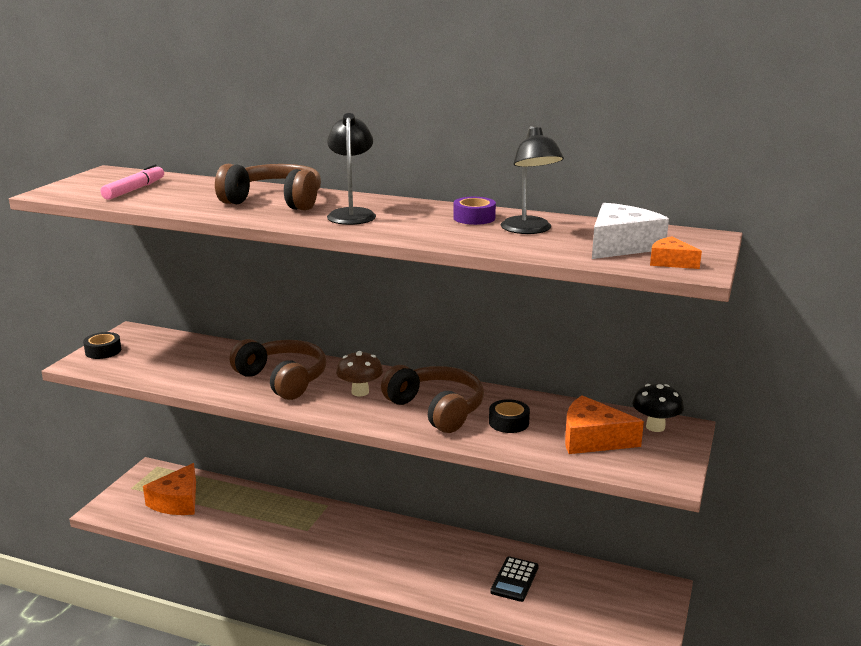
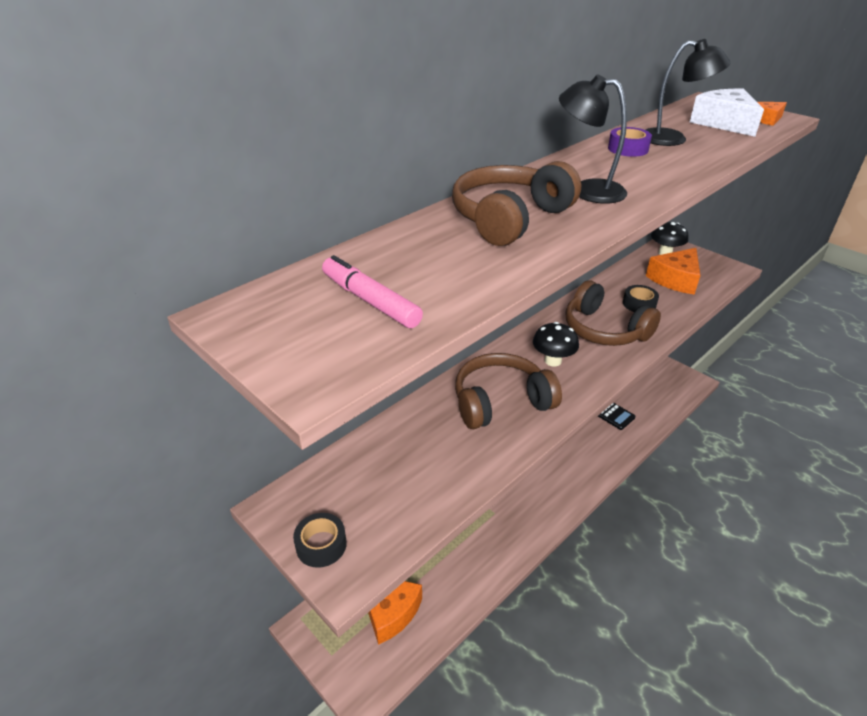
camera: 65 degrees left, 15 degrees up
brown mushroom [336,351,383,396] -> black mushroom [533,322,579,366]
brown headphones [381,365,484,433] -> brown headphones turned 120 degrees counterclockwise [566,280,661,346]

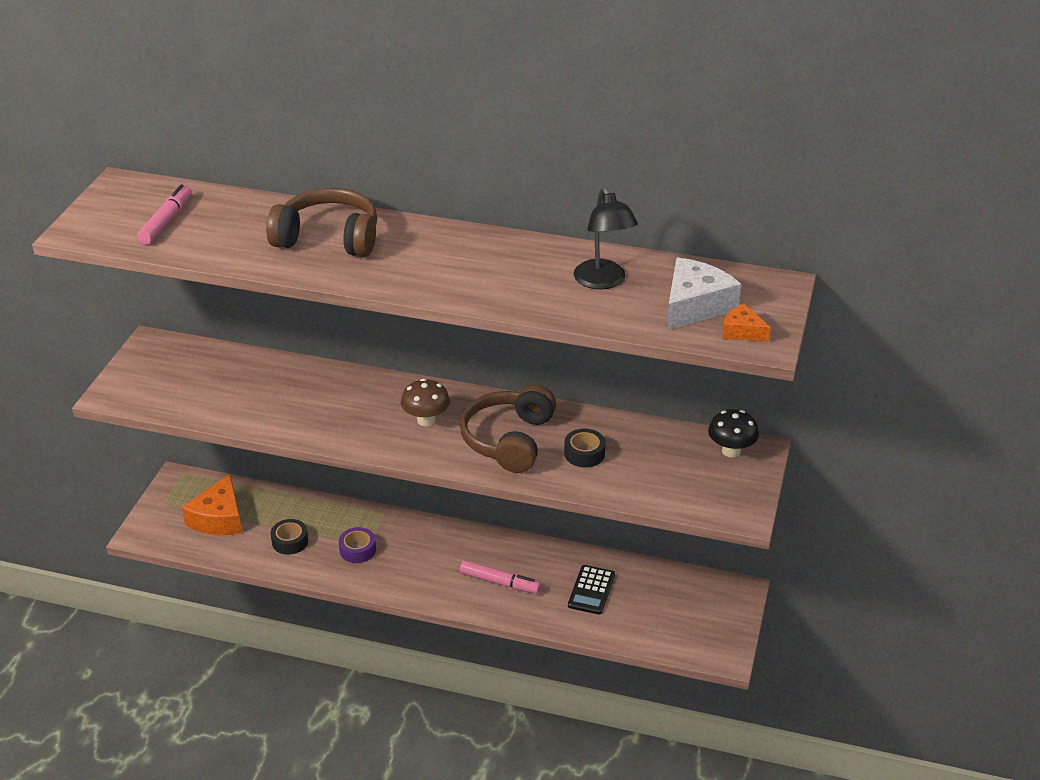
camera: 60 degrees right, 0 degrees up
black tape [293,513,347,568] -> black tape moved to [271,519,308,555]
brown headphones [455,353,562,429] -> none
black mushroom [533,322,579,366] -> brown mushroom [401,379,450,426]
black lamp [559,75,627,204] -> none
purple tape [608,127,652,157] -> purple tape moved to [339,527,376,563]
orange cheese [646,248,700,295] -> none
none -> pink marker [460,560,541,594]

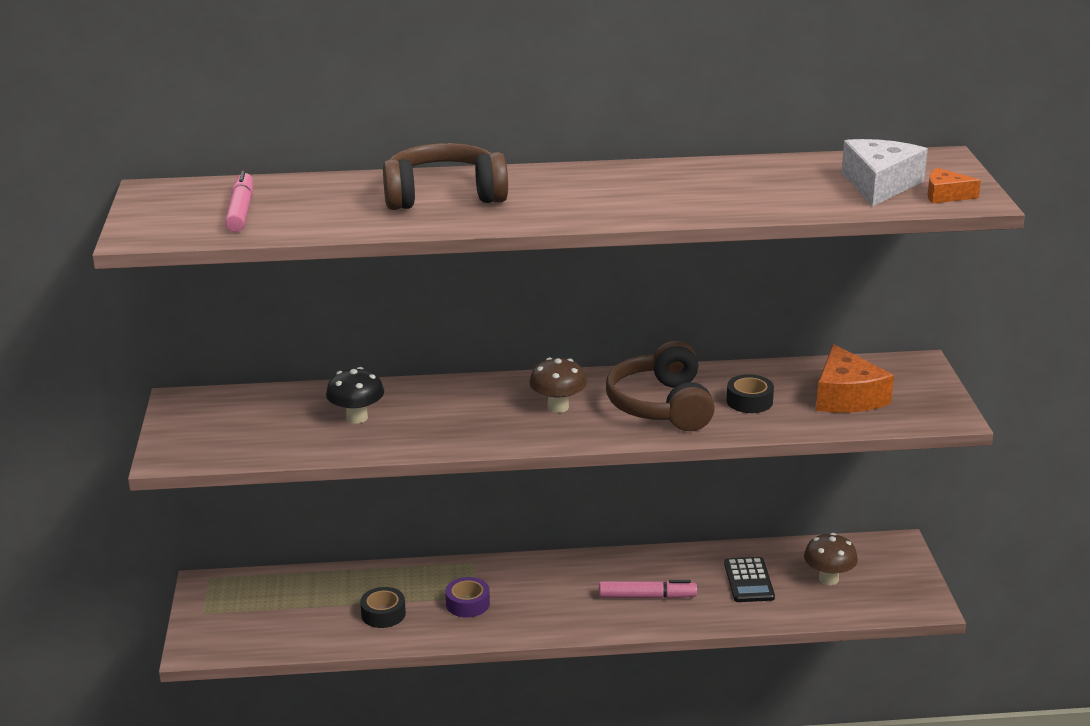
camera: 20 degrees left, 10 degrees down
orange cheese [182,474,242,535] -> orange cheese moved to [816,344,894,413]
black lamp [574,187,638,290] -> none
black mushroom [708,409,759,458] -> black mushroom moved to [326,367,384,424]
none -> brown mushroom [804,533,858,585]

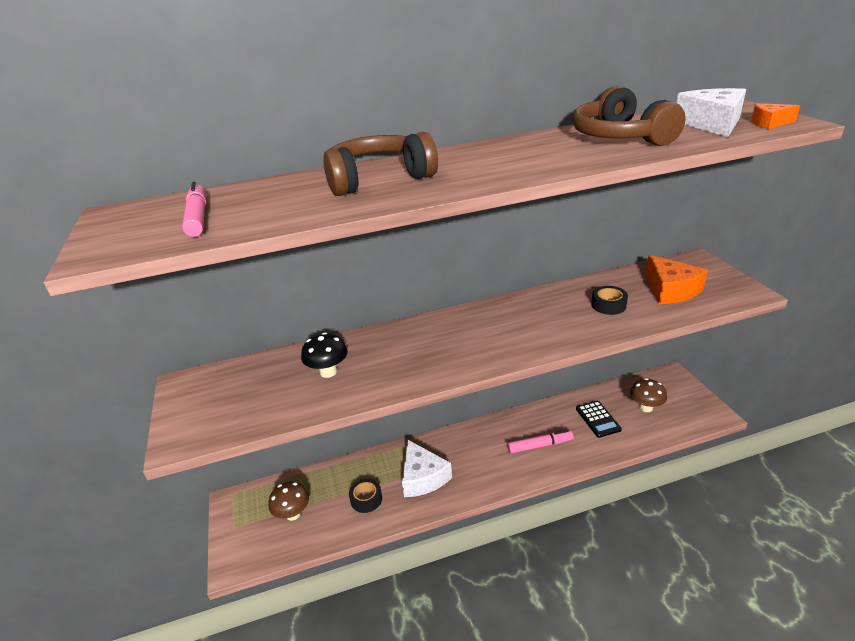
camera: 10 degrees left, 5 degrees up
purple tape [445,577,490,618] -> white cheese [402,440,452,497]
brown mushroom [529,357,587,413] -> brown mushroom moved to [268,482,309,521]
brown headphones [606,341,715,431] -> brown headphones moved to [572,86,686,146]

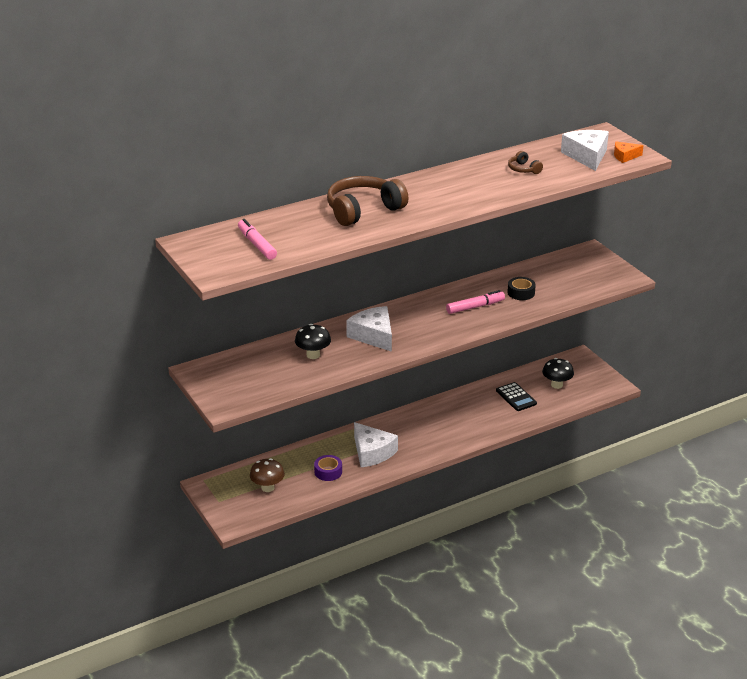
camera: 15 degrees left, 0 degrees up
black tape [349,479,382,513] -> purple tape [314,455,342,481]
pink marker [507,430,573,454] -> pink marker moved to [446,290,505,314]
brown headphones [572,86,686,146] -> brown headphones [508,151,543,174], size x0.46
brown mushroom [630,378,667,412] -> black mushroom [542,358,574,389]
orange cheese [646,255,708,304] -> none
none -> white cheese [346,306,392,352]

